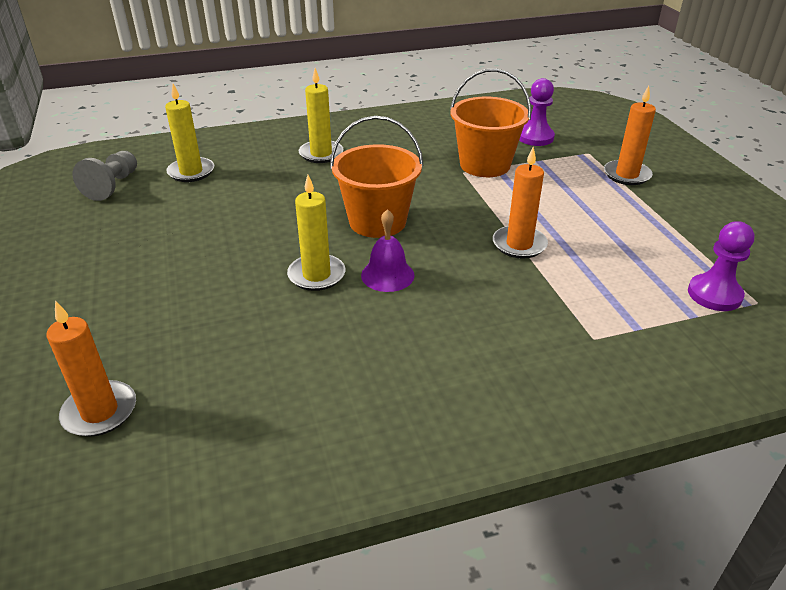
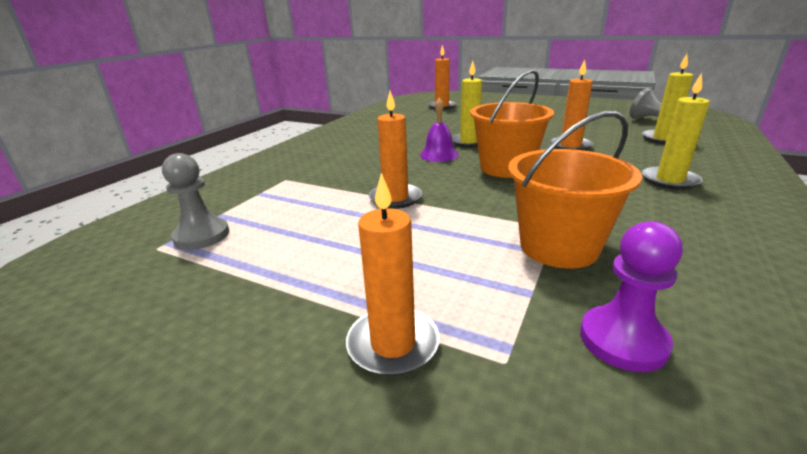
camera: 135 degrees right, 10 degrees down
purple pawn [688,222,755,311] -> grey pawn [162,153,229,250]
none -> orange candle [549,59,594,151]

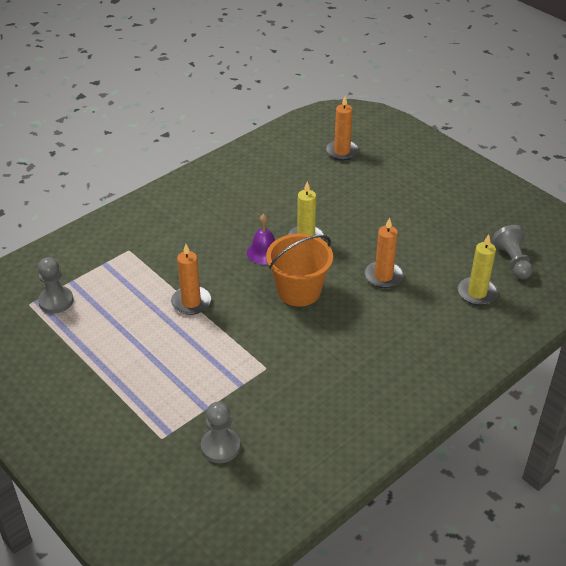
camera: 20 degrees right, 15 degrees up
orange candle [346,173,440,376] -> none
orange bucket [508,111,642,269] -> none
purple pawn [580,221,683,372] -> grey pawn [201,402,240,463]
yellow candle [642,73,710,190] -> none

